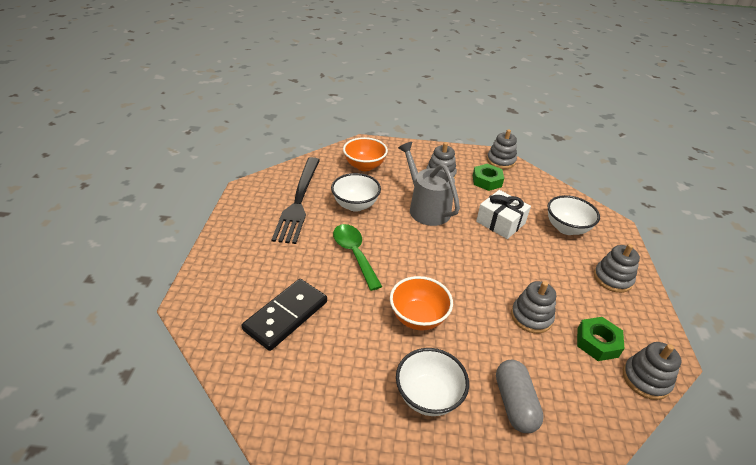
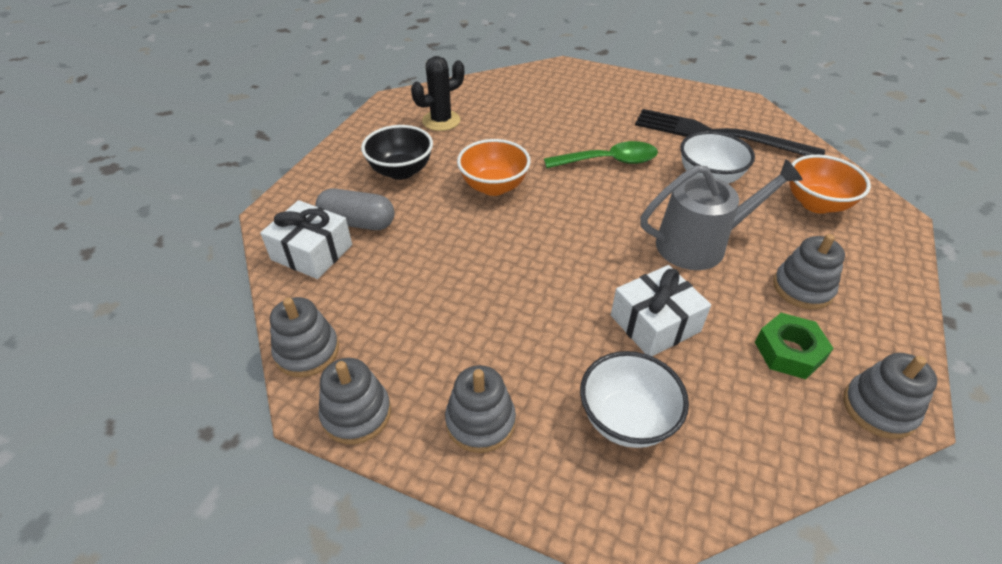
camera: 110 degrees right, 5 degrees up
black domino [242,279,327,351] -> none
white bowl [396,348,469,416] -> black bowl [361,125,433,180]
grey stacking toy [511,281,556,333] -> grey stacking toy moved to [319,358,391,444]
green nut [577,317,625,361] -> none
none -> white gift [260,200,352,279]
none -> black cactus [411,56,464,131]

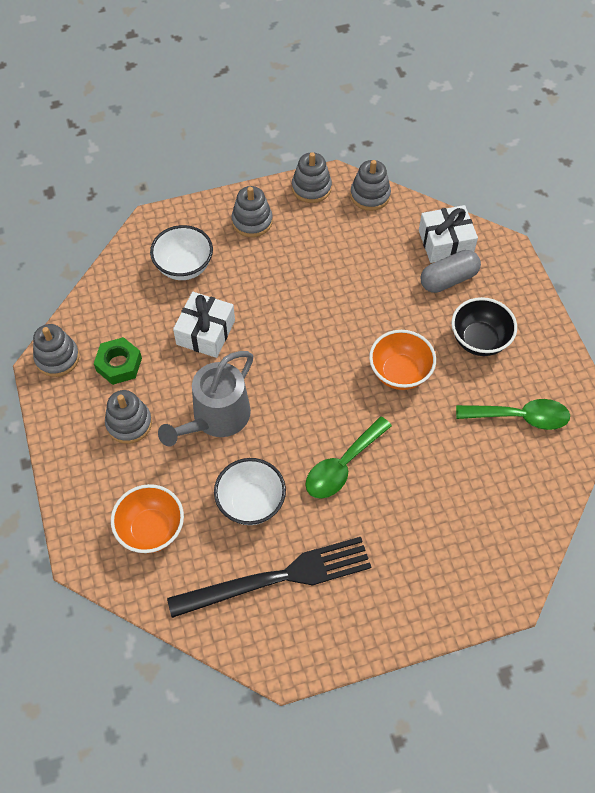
camera: 140 degrees right, 15 degrees up
black cactus [411,56,464,131] -> green spoon [456,399,570,430]

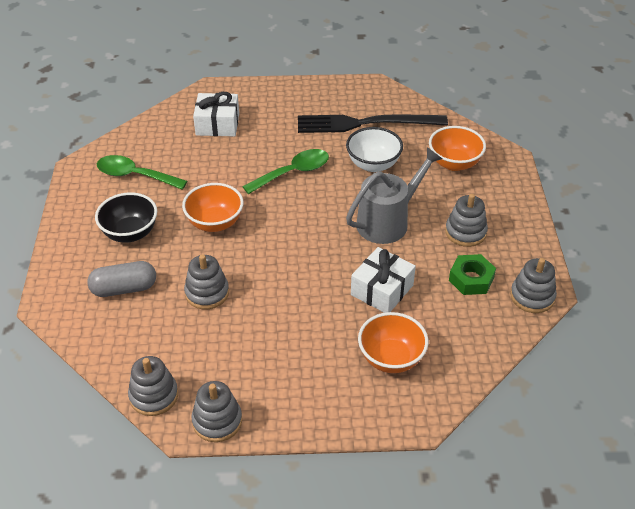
camera: 165 degrees left, 15 degrees down
white bowl [150,225,213,280] -> orange bowl [358,312,428,373]
grey stacking toy [232,186,273,237] -> grey stacking toy moved to [184,254,229,309]
white gift [419,205,478,263] -> white gift moved to [193,92,239,136]

